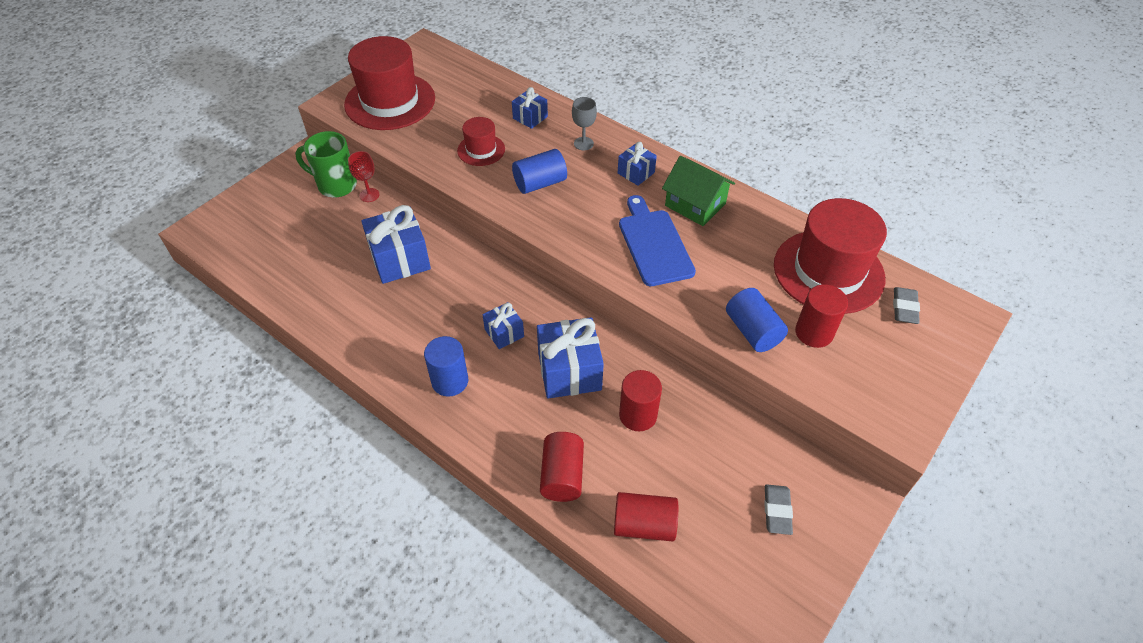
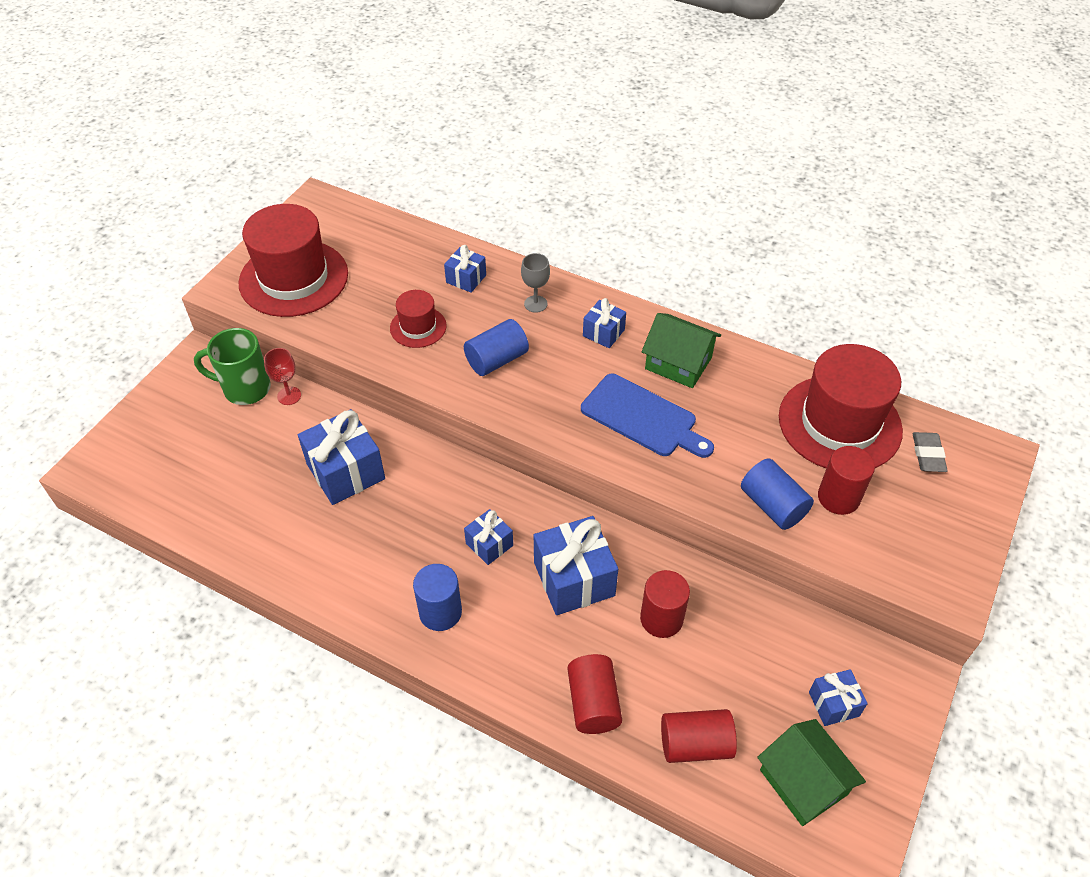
camera: 10 degrees left, 0 degrees up
blue cutting board [619,195,696,286] -> blue cutting board turned 150 degrees clockwise [581,374,714,458]
grey eraser [764,484,793,535] -> blue gift [809,669,868,726]
none -> green house [757,719,866,826]

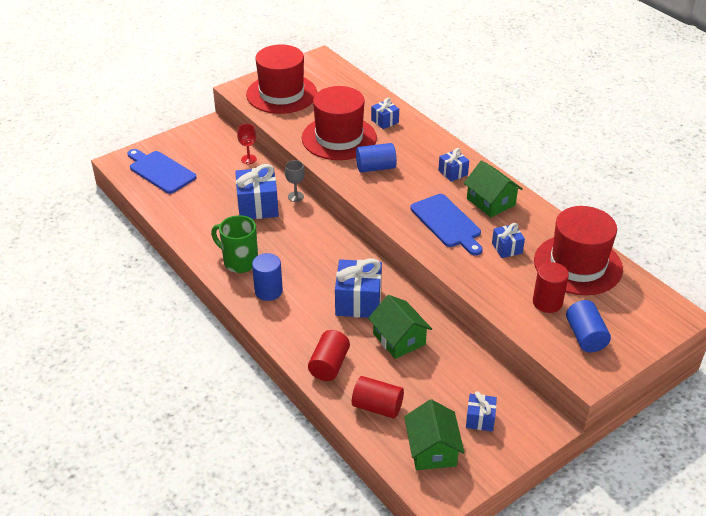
camera: 25 degrees right, 10 degrees down
green mug [194,328,271,405] -> green mug moved to [211,215,258,273]
red hat [390,290,447,348] -> red hat [302,86,377,160], size x2.00
blue gift [464,509,513,565] -> blue gift moved to [492,223,525,258]
grey goblet [521,253,550,313] -> grey goblet moved to [285,160,305,202]
red cylinder [640,570,690,638] -> green house [368,295,432,359]
blue cylinder [741,459,814,530] -> blue cylinder moved to [566,300,611,352]
grey eraser [913,432,948,472] -> none
none -> blue cutting board [127,149,196,194]

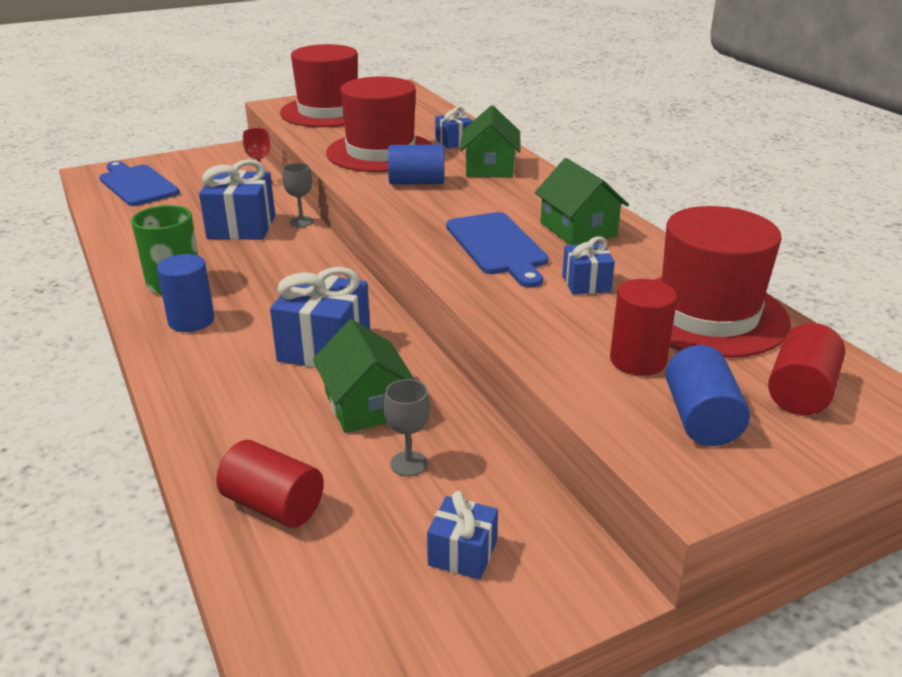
camera: 10 degrees right, 10 degrees down
red cylinder [308,330,350,381] -> red cylinder moved to [768,323,845,415]
green house [404,399,465,470] -> green house moved to [460,105,521,178]
blue gift [438,148,469,182] -> none
none -> grey goblet [383,379,430,476]

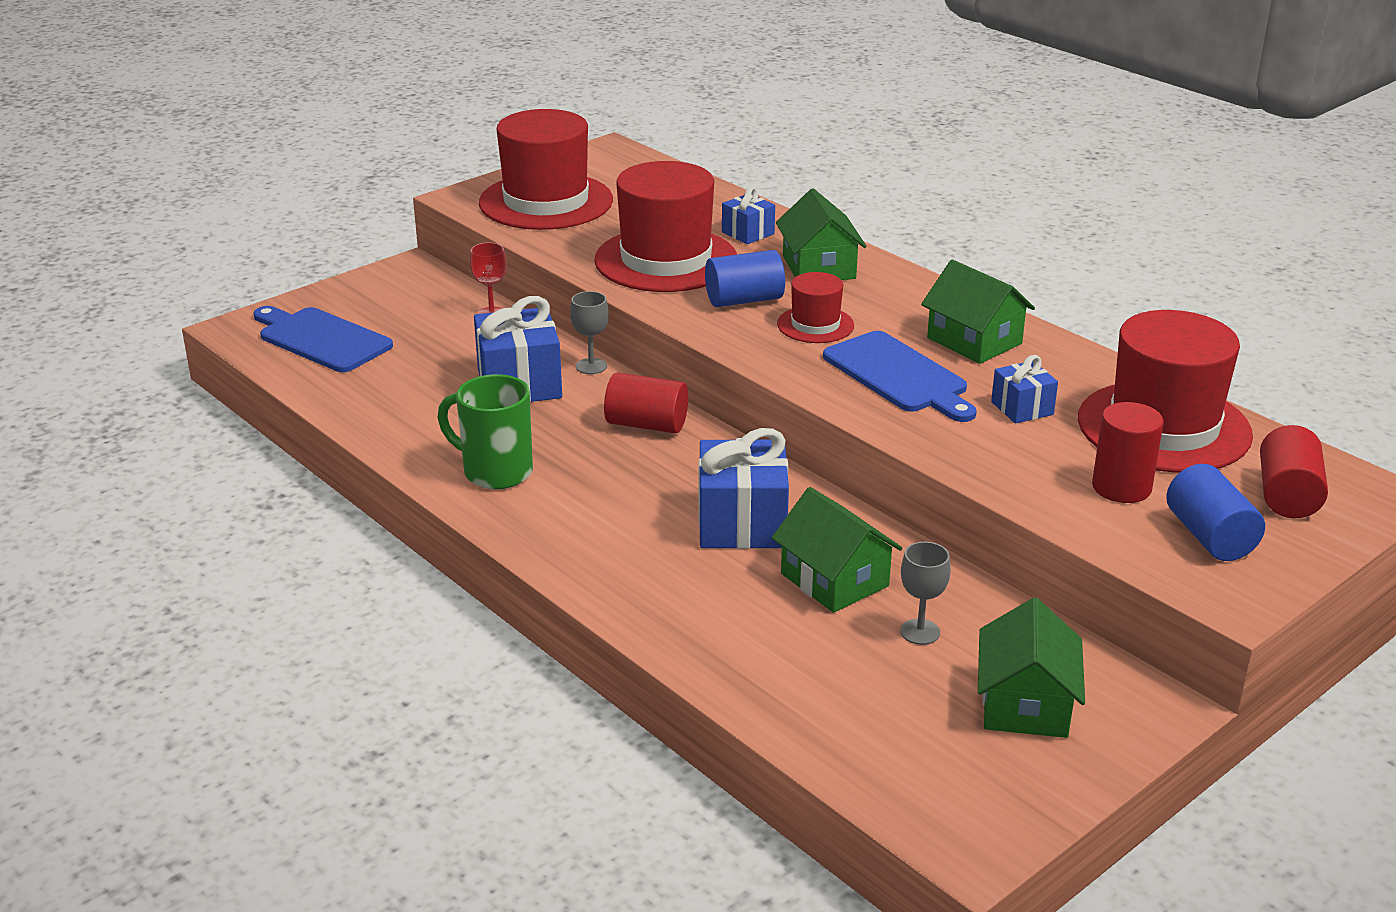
camera: 15 degrees left, 0 degrees up
blue cylinder [157,254,215,332] -> none
red cylinder [216,440,324,528] -> red cylinder moved to [604,373,688,434]
blue gift [427,491,498,580] -> green house [978,598,1085,738]
none -> red hat [777,272,854,343]

